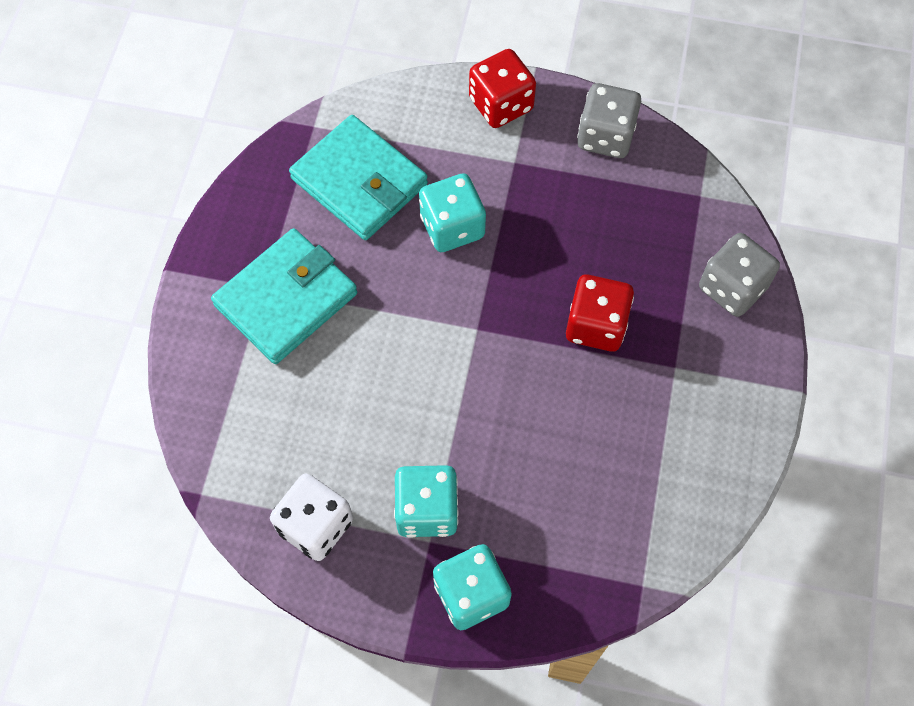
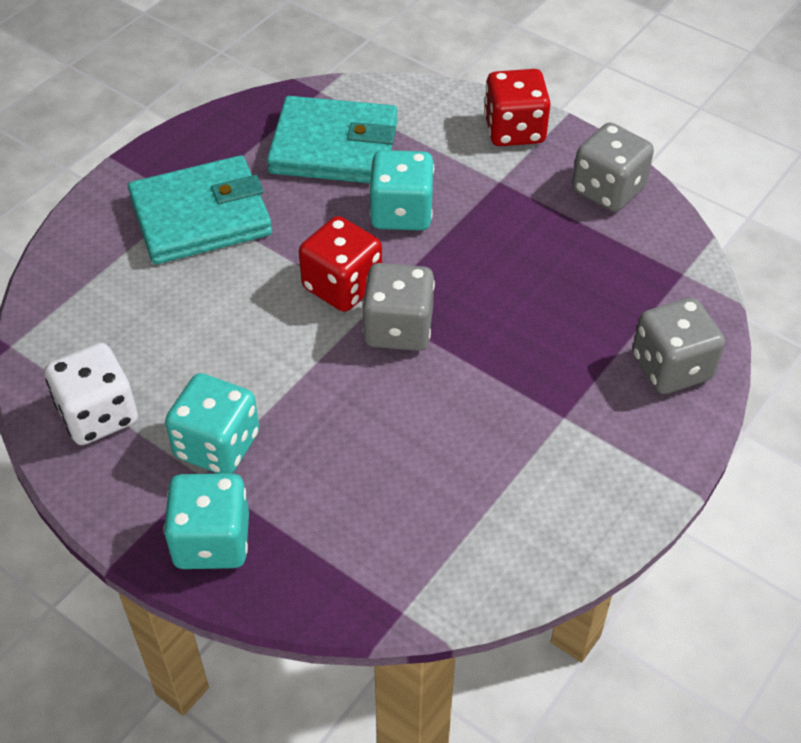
camera: 25 degrees right, 15 degrees down
turquoise wallet [289,115,428,240] -> turquoise wallet turned 60 degrees counterclockwise [267,96,398,183]
red dice [566,274,634,352] -> red dice moved to [299,216,382,312]
none -> grey dice [362,263,435,351]

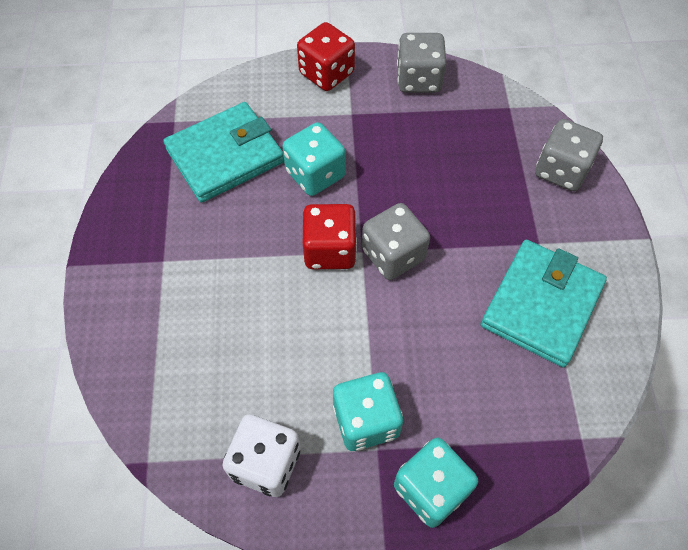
camera: 40 degrees left, 10 degrees up
turquoise wallet [128,155,272,264] -> turquoise wallet moved to [481,240,607,367]

